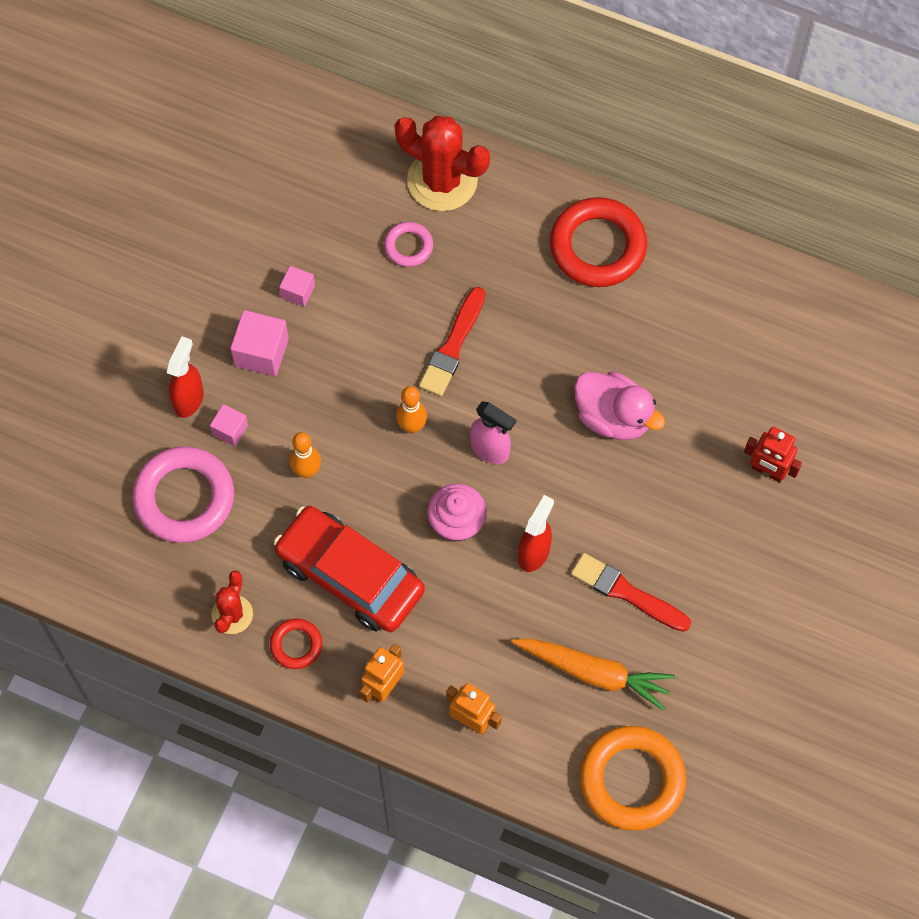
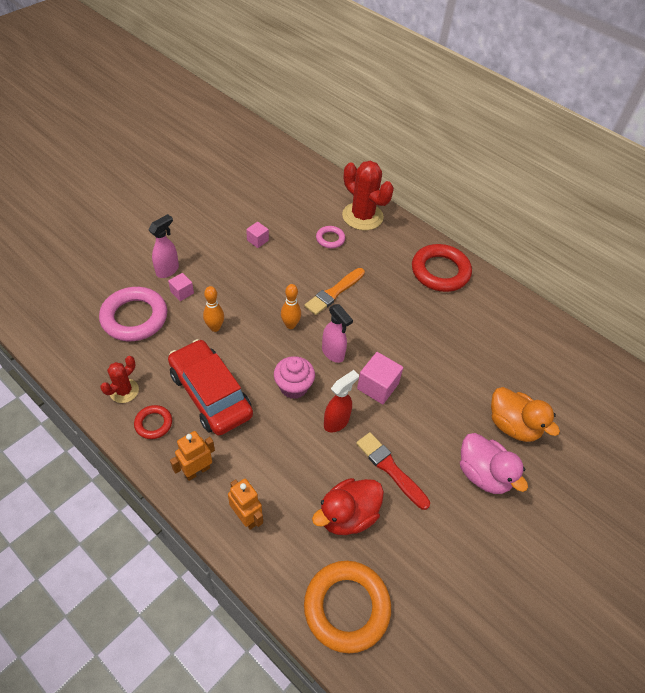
camera: 15 degrees right, 15 degrees down
red spray bottle [167,336,204,418] -> pink spray bottle [149,214,179,278]
pink cube [230,310,289,376] -> pink cube moved to [357,352,403,404]
red brush [419,287,485,396] -> orange brush [305,268,365,315]
orange carrot [511,639,675,711] -> red duck [312,478,384,535]
pink duck [574,371,665,440] -> pink duck moved to [460,433,528,494]
red robot [744,427,802,483] -> orange duck [491,387,560,442]

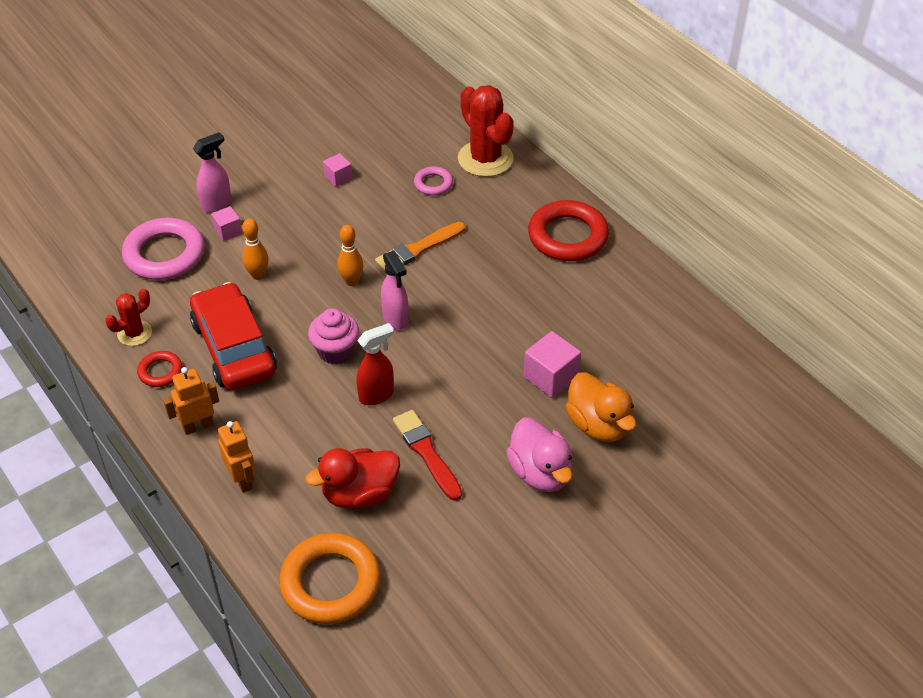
camera: 15 degrees right, 5 degrees down
pink cube [357,352,403,404] -> pink cube moved to [524,331,581,398]

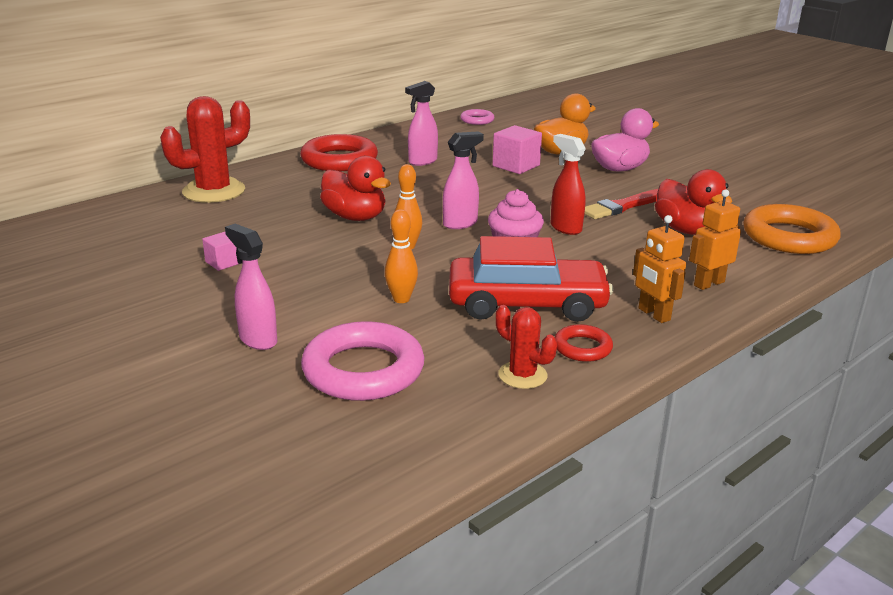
camera: 95 degrees left, 20 degrees down
red car [190,282,277,390] -> red car turned 150 degrees counterclockwise [449,236,613,322]
pink cube [211,206,242,241] -> none
orange brush [375,222,465,271] -> red duck [320,156,391,221]
pink ring [414,166,453,195] -> pink ring moved to [460,109,494,125]
none -> pink spray bottle [405,81,438,166]

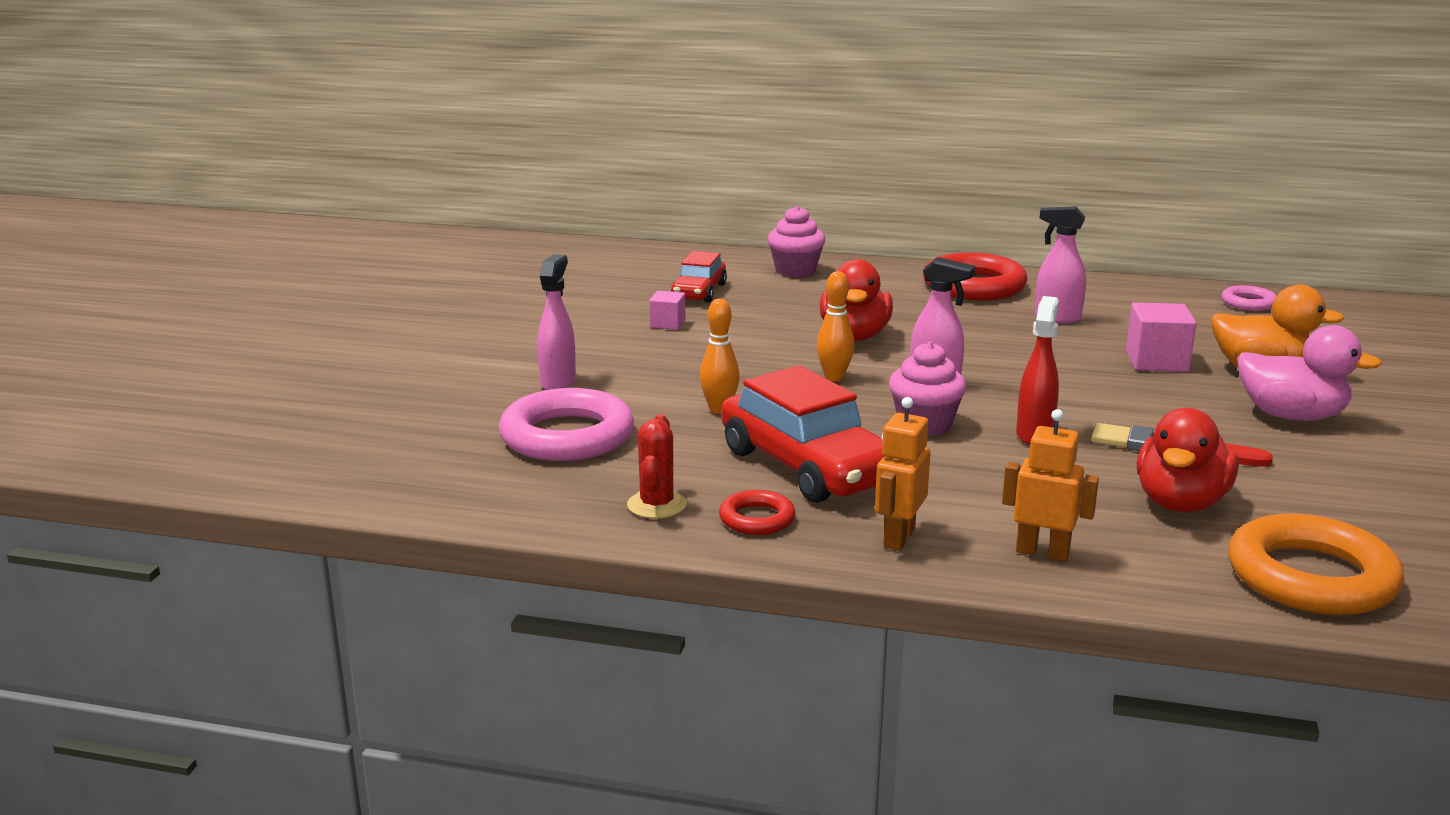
camera: 55 degrees right, 5 degrees down
red cactus [160,96,250,203] -> pink cupcake [767,206,826,277]
none -> red car [671,251,727,302]

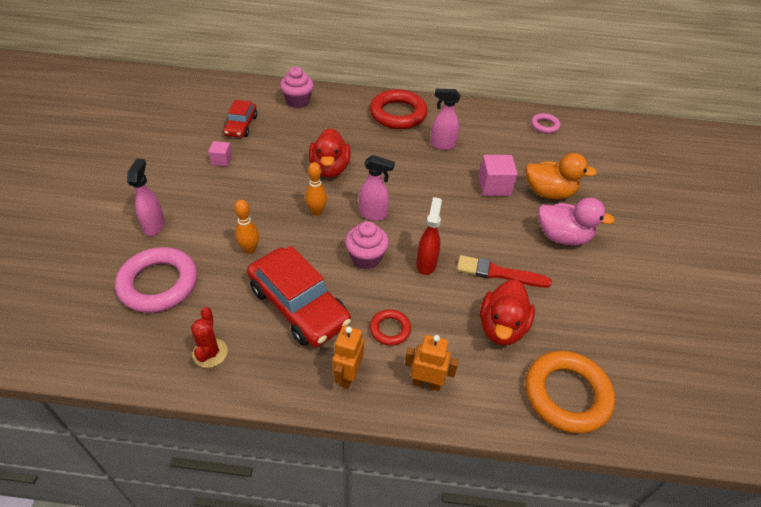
camera: 10 degrees left, 25 degrees up
red ring [719,490,796,535] -> red ring moved to [370,309,411,346]

